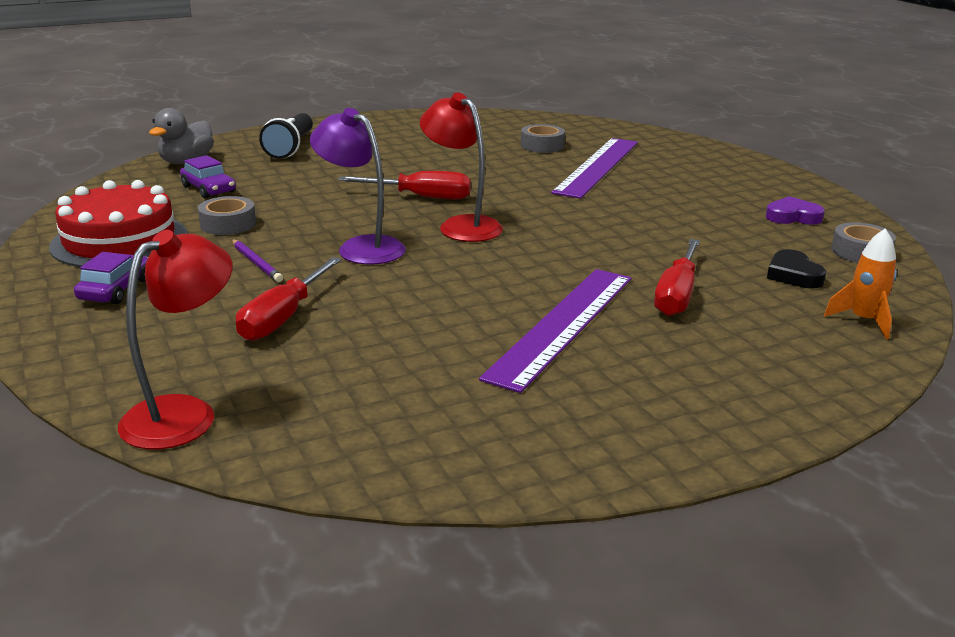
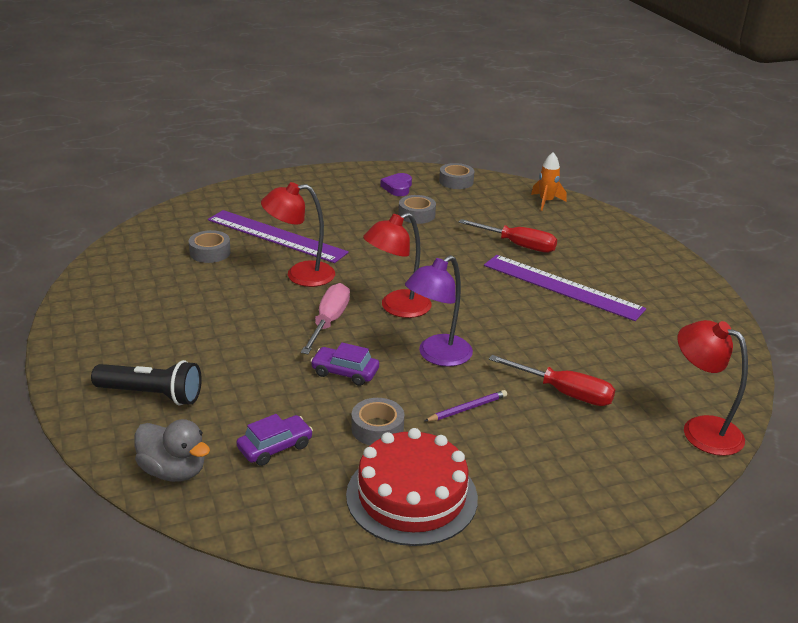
camera: 85 degrees left, 5 degrees up
purple car [74,252,148,304] -> purple car moved to [311,343,379,386]
red screwdriver [338,171,471,199] -> pink screwdriver [301,283,350,354]
black heart [767,249,826,288] -> none
none -> red lamp [261,182,335,287]
none -> grey tape [398,195,436,224]

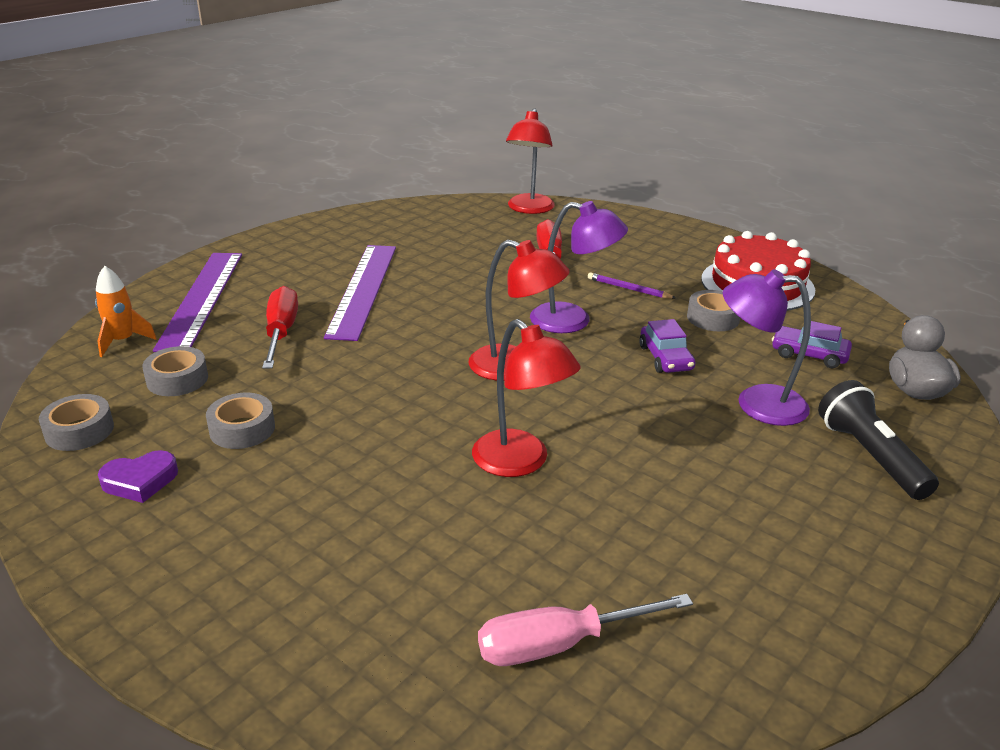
camera: 120 degrees left, 0 degrees up
grey tape [189,230,231,263] -> grey tape moved to [142,346,208,396]
purple ruler [208,210,349,263] -> purple ruler moved to [153,253,242,352]
pink screwdriver [301,283,350,354] -> pink screwdriver moved to [478,594,693,666]
none -> purple lamp [723,269,811,426]

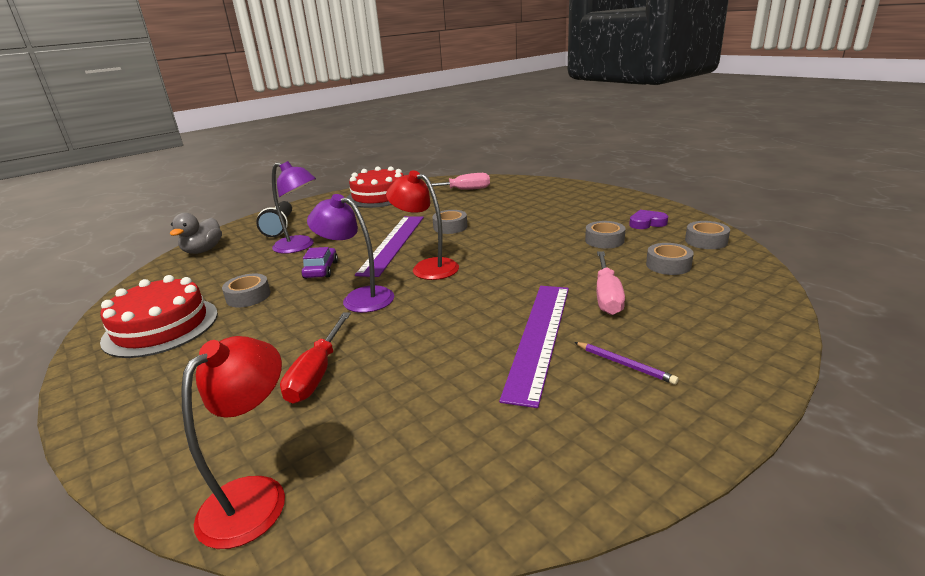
camera: 165 degrees left, 5 degrees down
orange rocket [95,266,157,357] -> none
purple ruler [153,253,242,352] -> purple ruler moved to [355,216,424,277]
red screwdriver [262,286,298,369] -> pink screwdriver [596,251,625,315]
red lamp [472,319,581,477] -> grey tape [432,210,468,234]
purple pencil [588,272,676,299] -> purple pencil moved to [574,342,678,385]
purple car [772,321,852,368] -> none
none -> red cake [347,166,404,208]

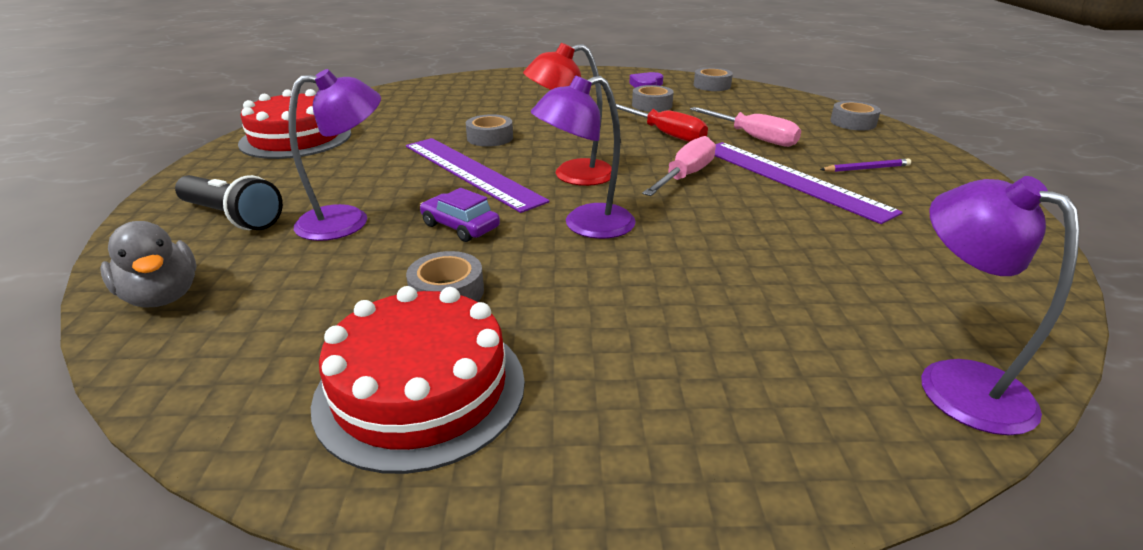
camera: 55 degrees left, 5 degrees up
red lamp [181,336,285,549] -> purple lamp [921,176,1079,435]
red screwdriver [280,312,351,404] -> red screwdriver moved to [616,104,708,142]
pink screwdriver [426,173,490,190] -> pink screwdriver moved to [642,136,716,196]
grey tape [646,243,694,275] -> grey tape moved to [830,101,881,130]

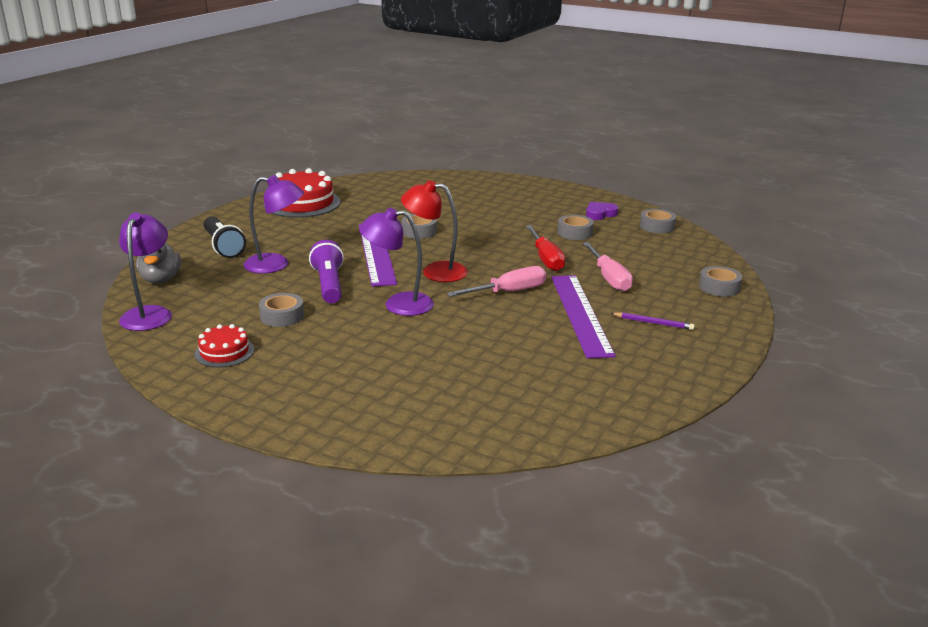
camera: 30 degrees right, 5 degrees down
red cake [311,286,525,474] -> red cake [195,324,254,367], size x0.54
purple car [420,188,500,242] -> purple flashlight [309,240,344,303]
purple lamp [921,176,1079,435] -> purple lamp moved to [119,213,172,331]

